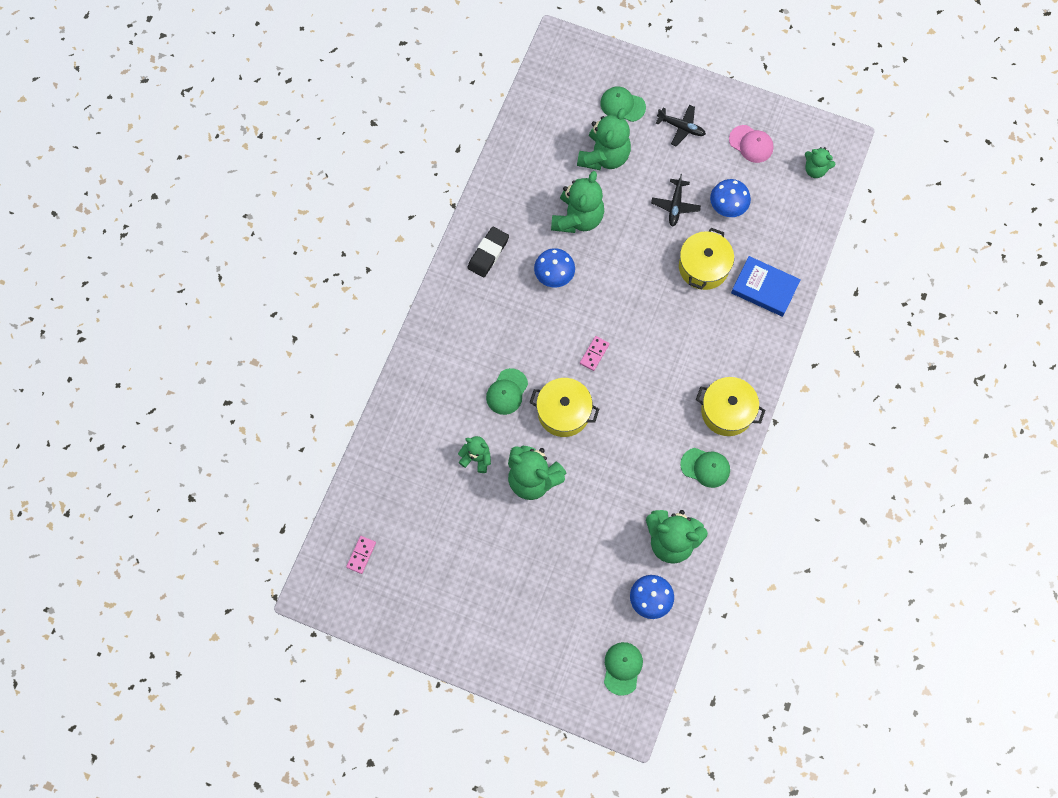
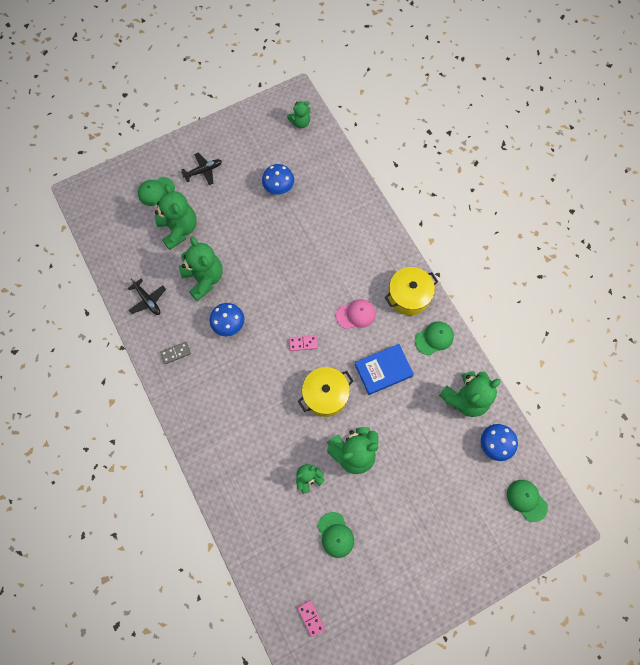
camera: 50 degrees left, 0 degrees up
black eraser [468,227,509,277] -> grey domino [160,342,191,364]
green cap [486,368,528,415] -> green cap moved to [318,512,354,558]
pink domino [580,336,610,371] -> pink domino turned 75 degrees counterclockwise [289,335,318,351]
black plane [651,174,701,227] -> black plane moved to [128,278,166,315]
yellow pot [679,228,734,290] -> none
pink cap [729,125,773,163] -> pink cap moved to [336,299,376,329]
blue book [731,256,801,317] -> blue book moved to [355,344,414,395]

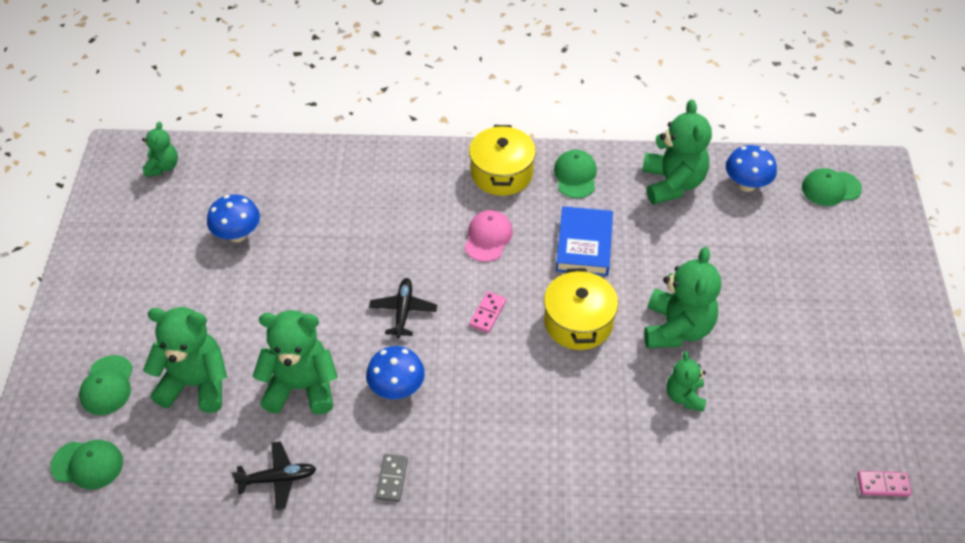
camera: 60 degrees left, 20 degrees down
black plane [181,152,222,185] -> black plane moved to [369,278,437,338]
green cap [318,512,354,558] -> green cap moved to [50,440,123,489]

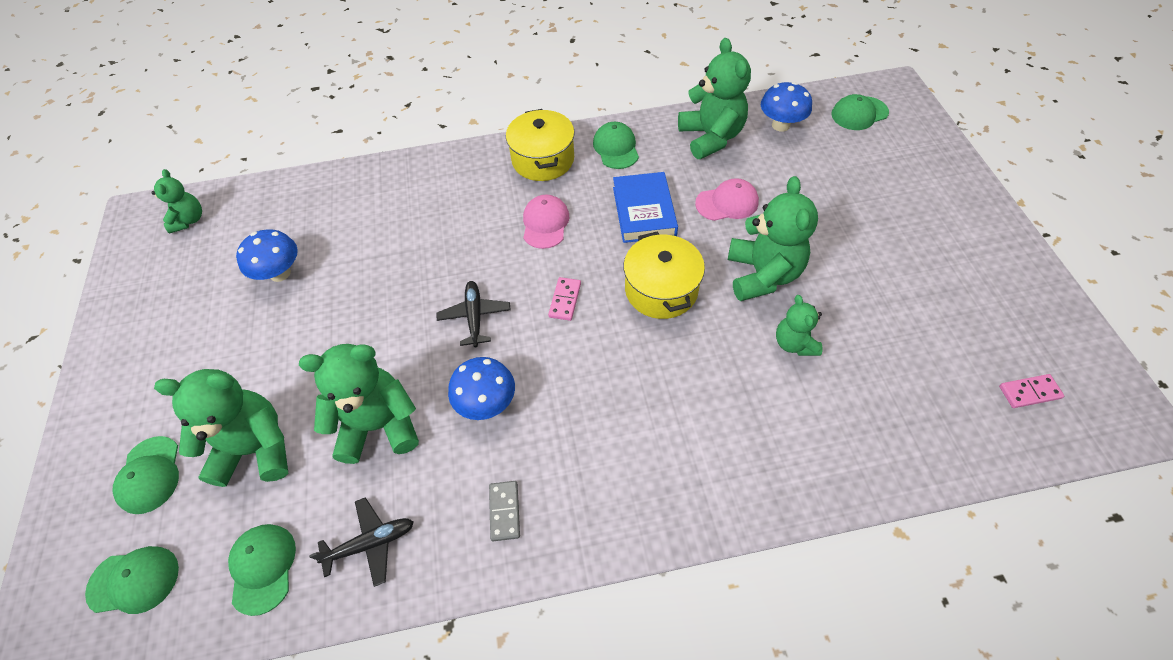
camera: 10 degrees left, 5 degrees up
none -> green cap [228,524,296,616]
none -> pink cap [695,178,759,221]

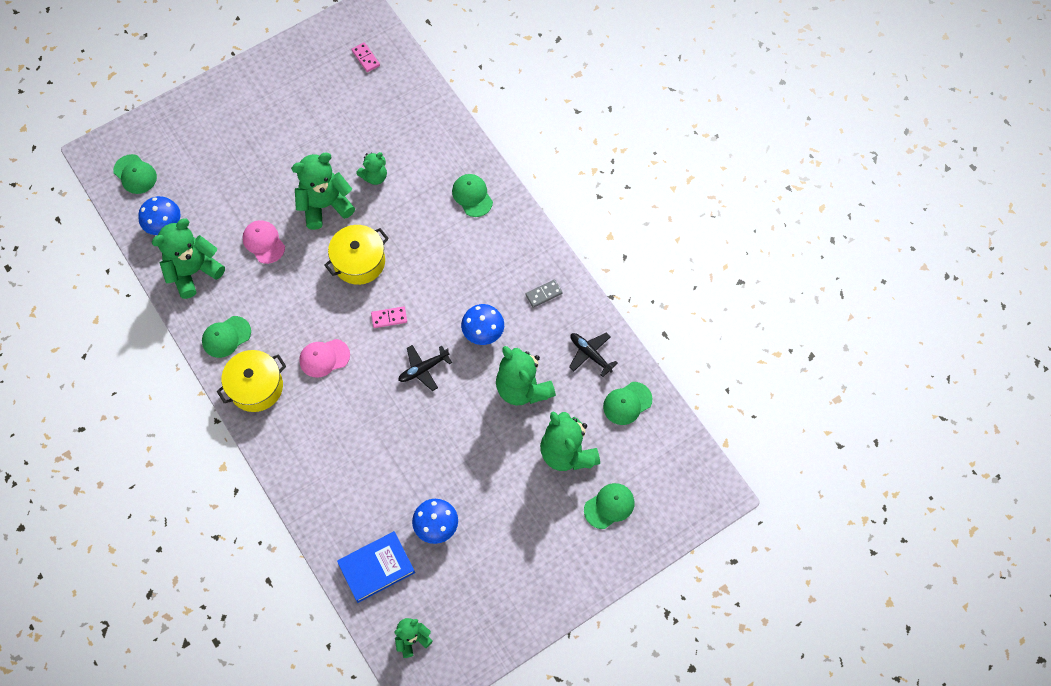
camera: 115 degrees left, 10 degrees up
green cap [85,546,179,614] -> green cap moved to [452,174,493,217]
blue book [613,172,678,243] -> blue book moved to [337,531,415,603]

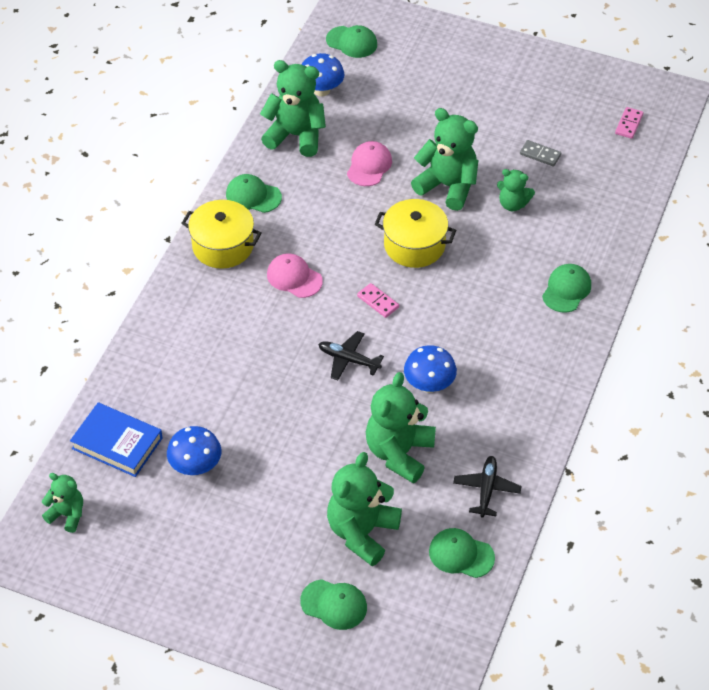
camera: 55 degrees right, 15 degrees down
green cap [113,154,157,194] -> green cap turned 75 degrees counterclockwise [326,25,377,58]
grey domino [525,279,563,308] -> grey domino moved to [520,140,561,166]

